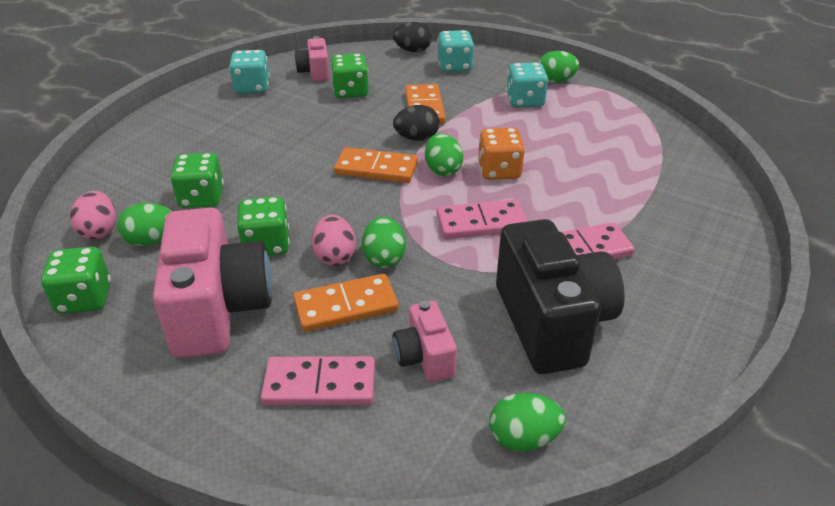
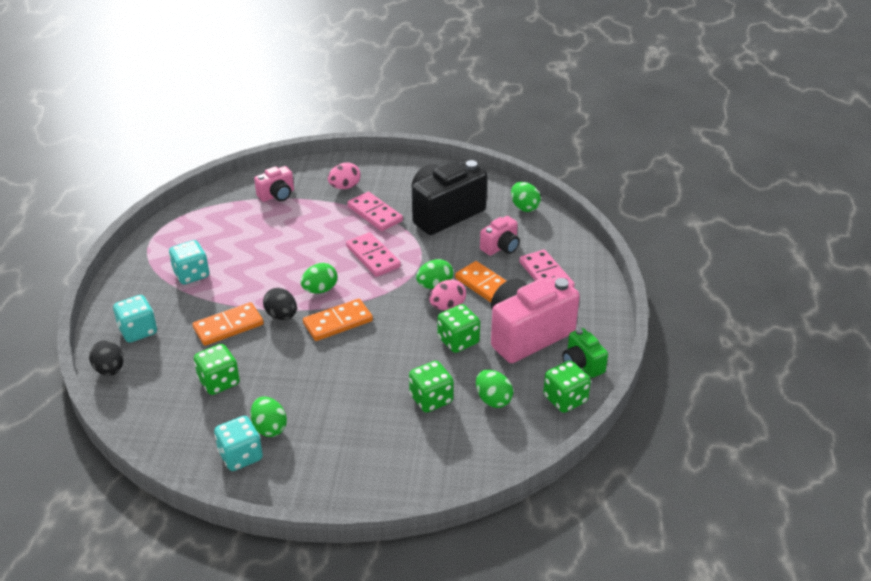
camera: 115 degrees left, 0 degrees up
pink egg [70,191,116,239] -> pink egg moved to [328,163,361,189]
pink camera [295,36,329,82] -> pink camera moved to [254,166,294,202]
orange domino [334,147,418,183] -> orange domino turned 75 degrees clockwise [303,299,373,341]
orange dice [478,128,525,180] -> none
green egg [538,51,579,83] -> green egg moved to [251,397,287,437]
none -> green camera [562,328,608,378]

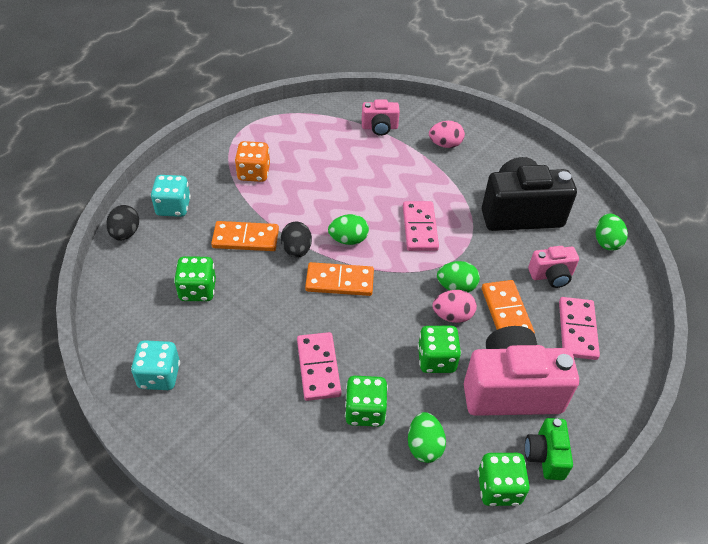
camera: 30 degrees right, 10 degrees up
turquoise dice [169,240,209,284] -> orange dice [235,141,270,182]
green egg [251,397,287,437] -> none
pink domino [347,192,403,231] -> pink domino moved to [297,332,341,401]

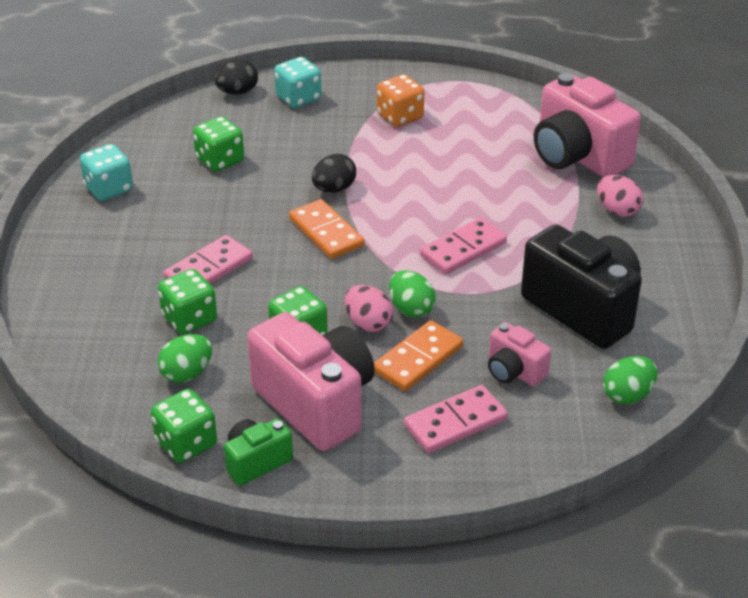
camera: 55 degrees right, 10 degrees down
orange domino [211,221,279,251] -> none
green egg [328,214,369,245] -> none
pink camera [362,100,400,136] -> pink camera [534,73,641,177], size x1.99

